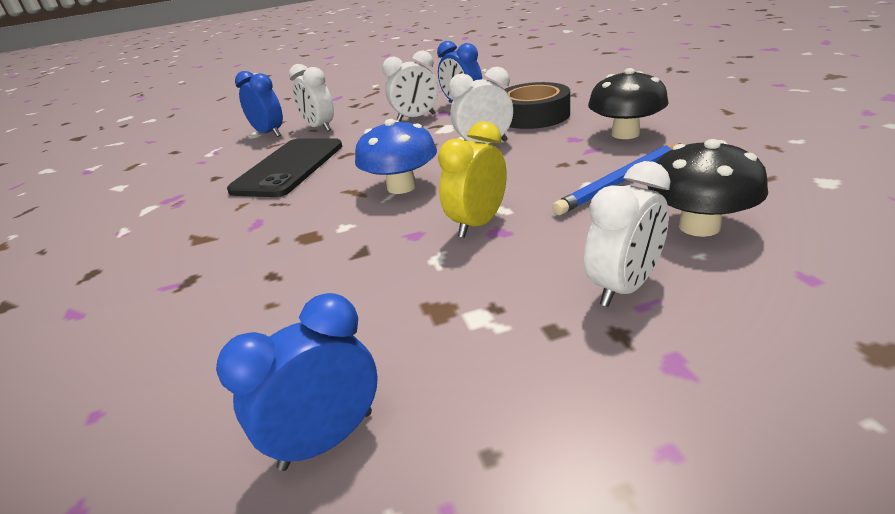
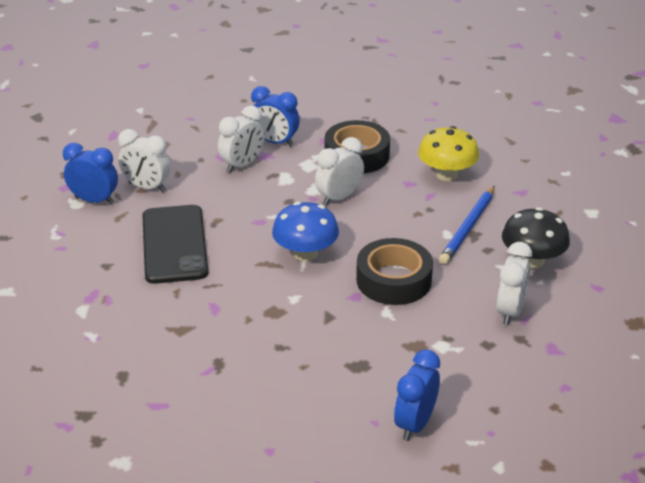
camera: 30 degrees left, 5 degrees up
yellow clock [438,121,507,238] -> black tape [356,238,433,305]
black mushroom [588,68,669,139] -> yellow mushroom [418,126,479,181]

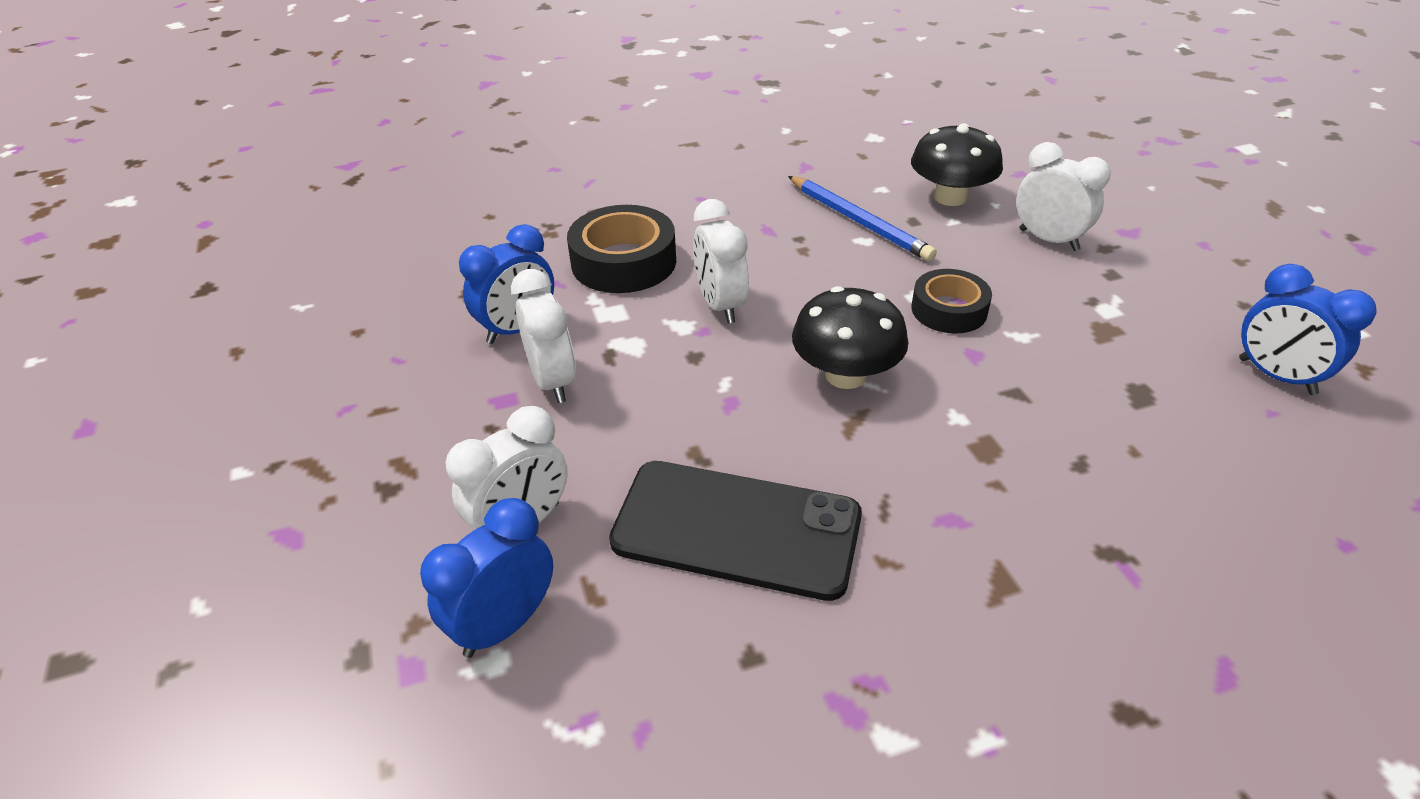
camera: 65 degrees left, 5 degrees up
blue mushroom [272,202,339,261] -> black mushroom [792,286,909,389]
black tape [356,238,433,305] -> black tape [911,269,992,333], size x0.65
yellow mushroom [418,126,479,181] -> none

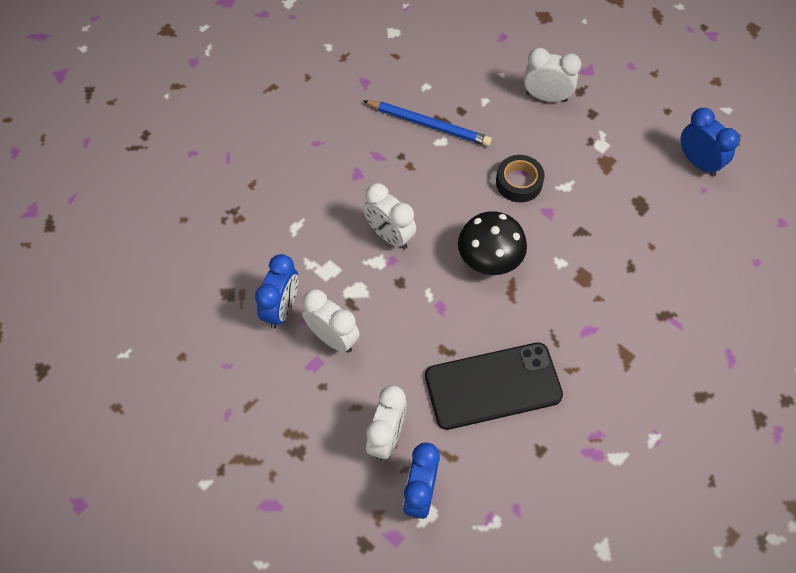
camera: 30 degrees left, 20 degrees up
black tape [567,205,676,293] -> none
black mushroom [911,123,1003,206] -> none
blue clock [1239,264,1377,395] -> blue clock turned 150 degrees counterclockwise [680,108,740,176]

